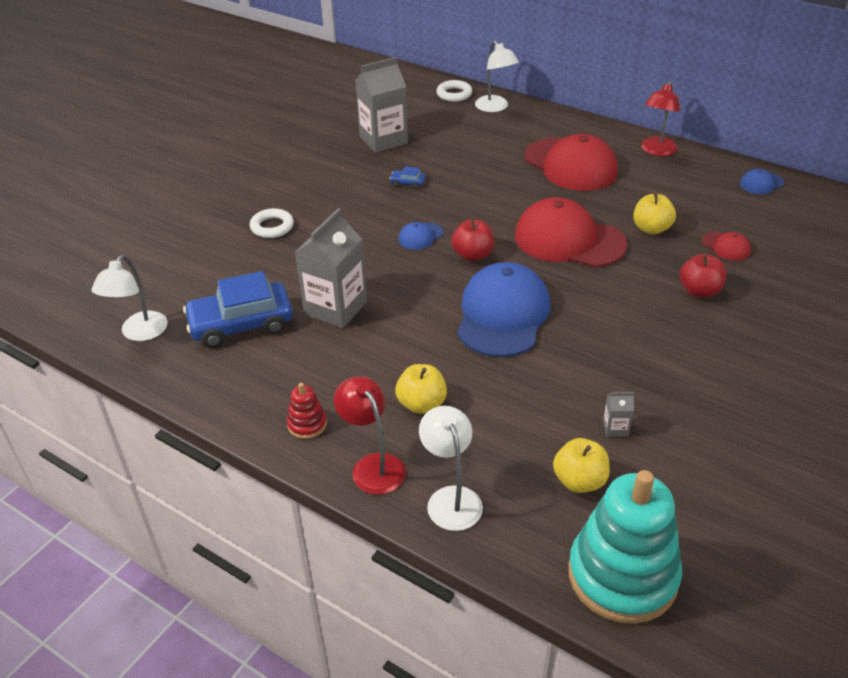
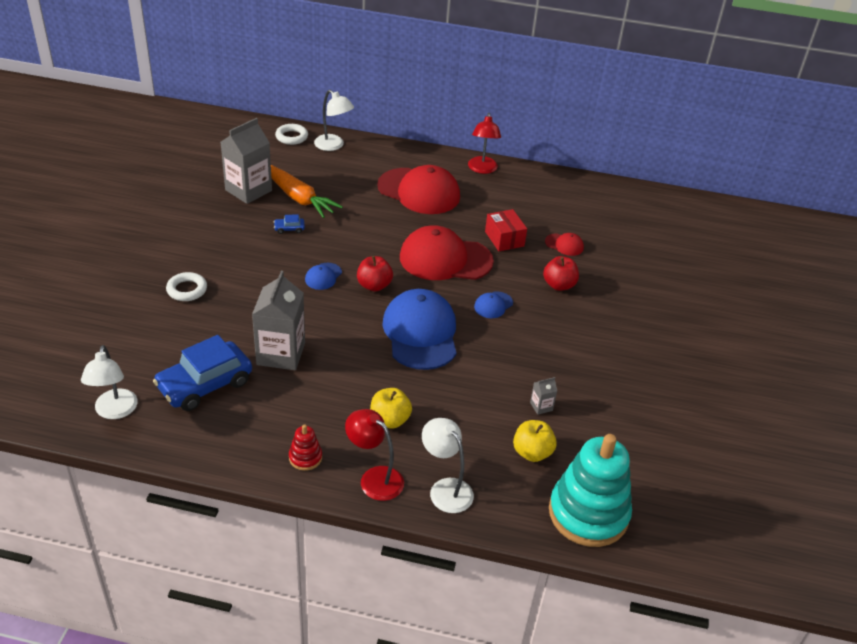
camera: 25 degrees left, 0 degrees up
yellow apple [633,193,676,235] -> red box [485,209,527,251]
blue cap [740,169,784,194] -> blue cap moved to [474,291,513,318]
none -> orange carrot [271,165,343,218]

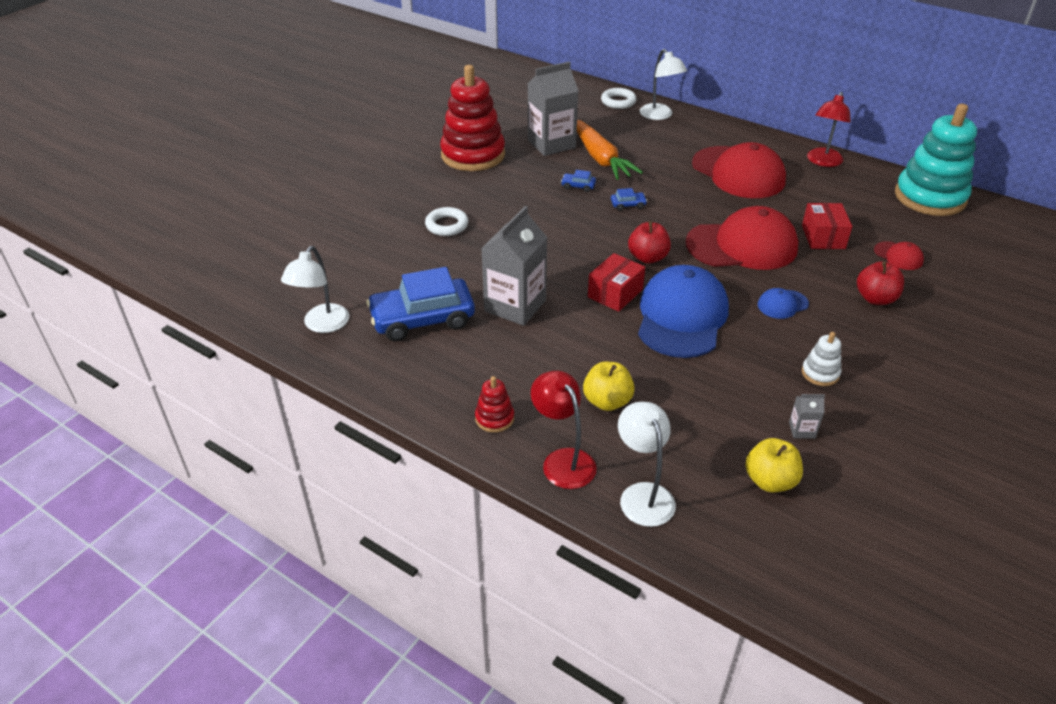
camera: 25 degrees right, 0 degrees up
blue cap [305,263,342,290] -> none
red cap [400,225,494,280] -> red cap turned 150 degrees clockwise [686,206,799,270]
turquoise stacking toy [549,434,632,547] -> turquoise stacking toy moved to [895,104,977,216]
none -> red stacking toy [440,65,505,171]
none -> red box [588,253,645,312]
none -> blue car [611,188,647,211]
none -> white stacking toy [802,332,841,386]

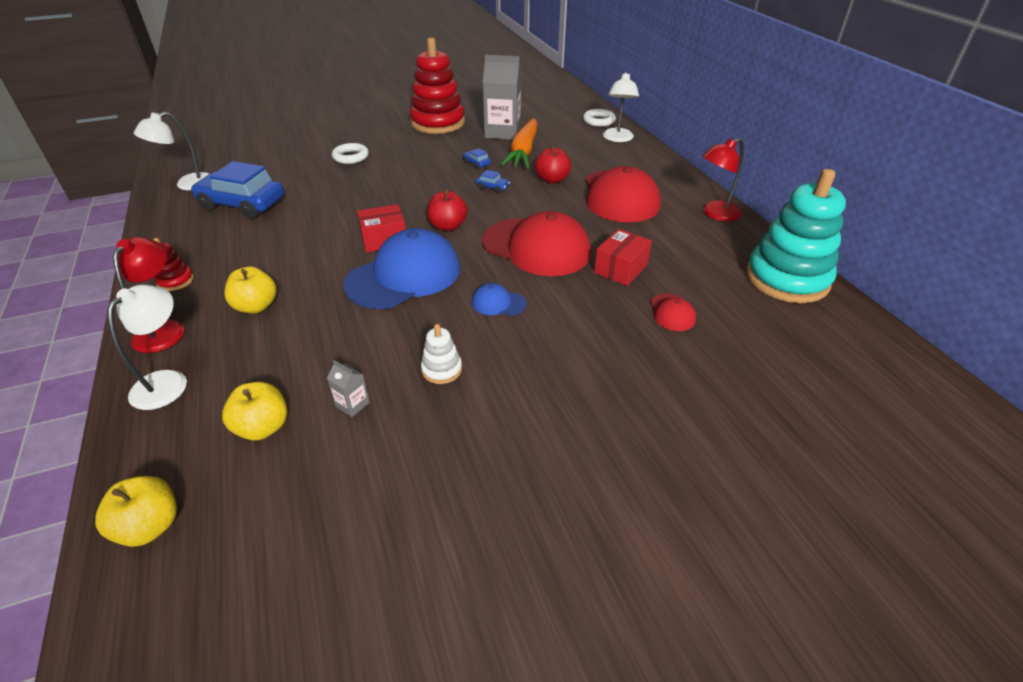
camera: 35 degrees right, 0 degrees up
grey carton [481,206,548,326] -> none
red apple [857,261,904,305] -> red apple moved to [535,145,571,184]
none -> yellow apple [95,476,177,547]

